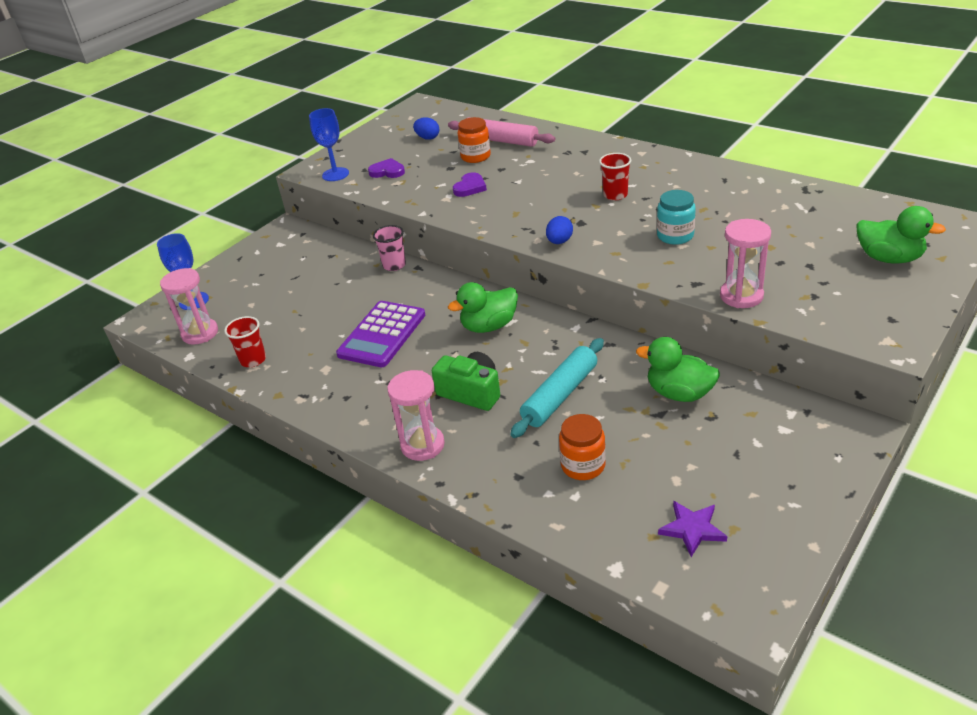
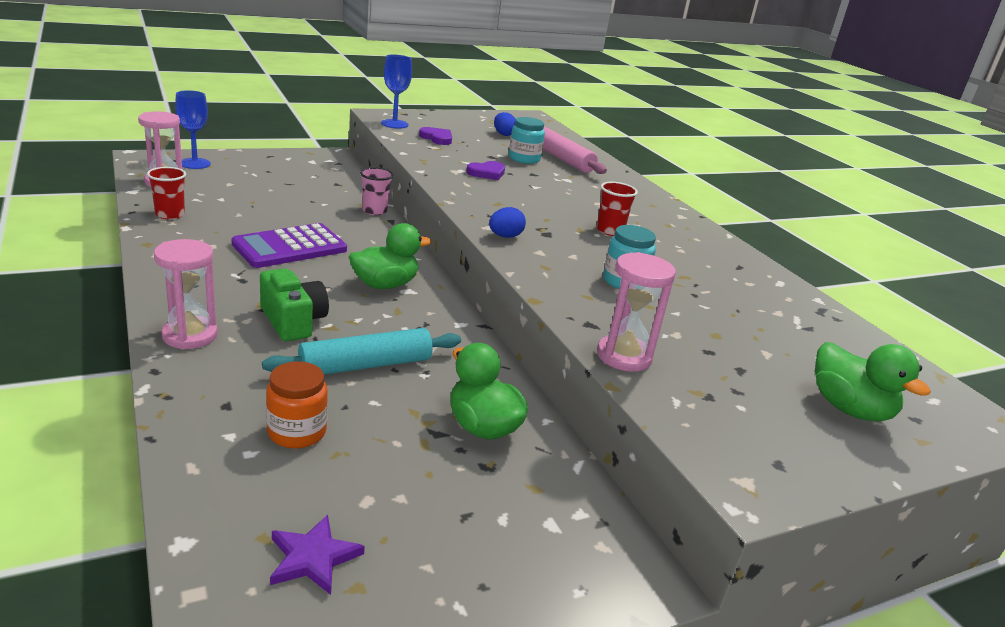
camera: 20 degrees right, 10 degrees down
green duck [448,282,518,333] -> green duck turned 150 degrees clockwise [349,223,431,289]
orange jar [458,117,491,163] -> turquoise jar [509,117,545,164]

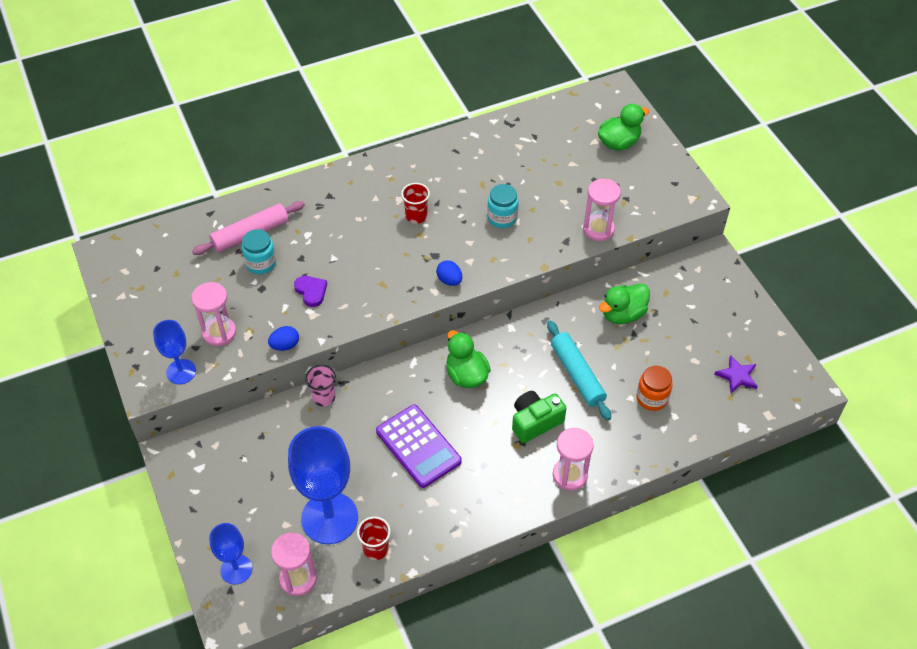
camera: 85 degrees left, 25 degrees up
purple heart [419,127,452,145] -> pink hourglass [191,282,236,346]
blue egg [494,112,516,136] -> blue egg moved to [268,326,299,351]
none -> blue goblet [288,426,358,544]

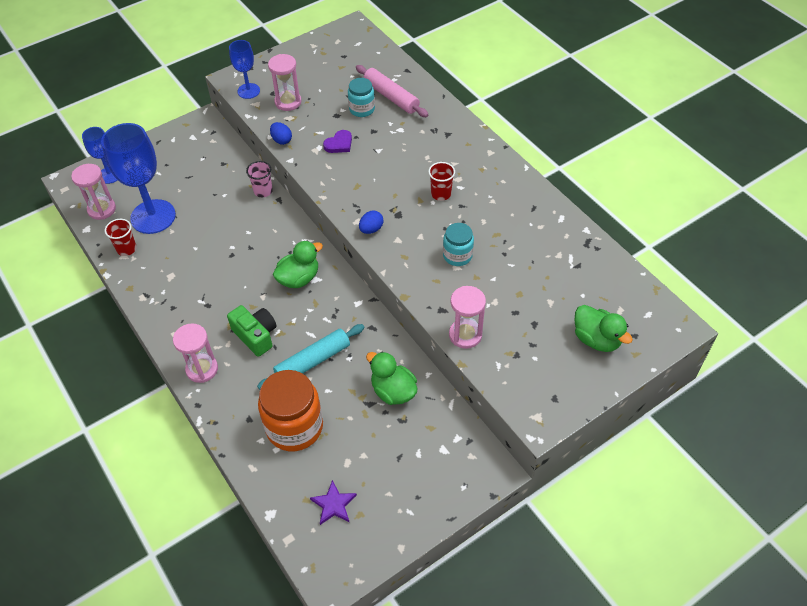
camera: 80 degrees right, 0 degrees up
purple calculator [376,405,462,488] -> none
orange jar [636,366,673,411] -> orange jar [258,370,323,451], size x1.80

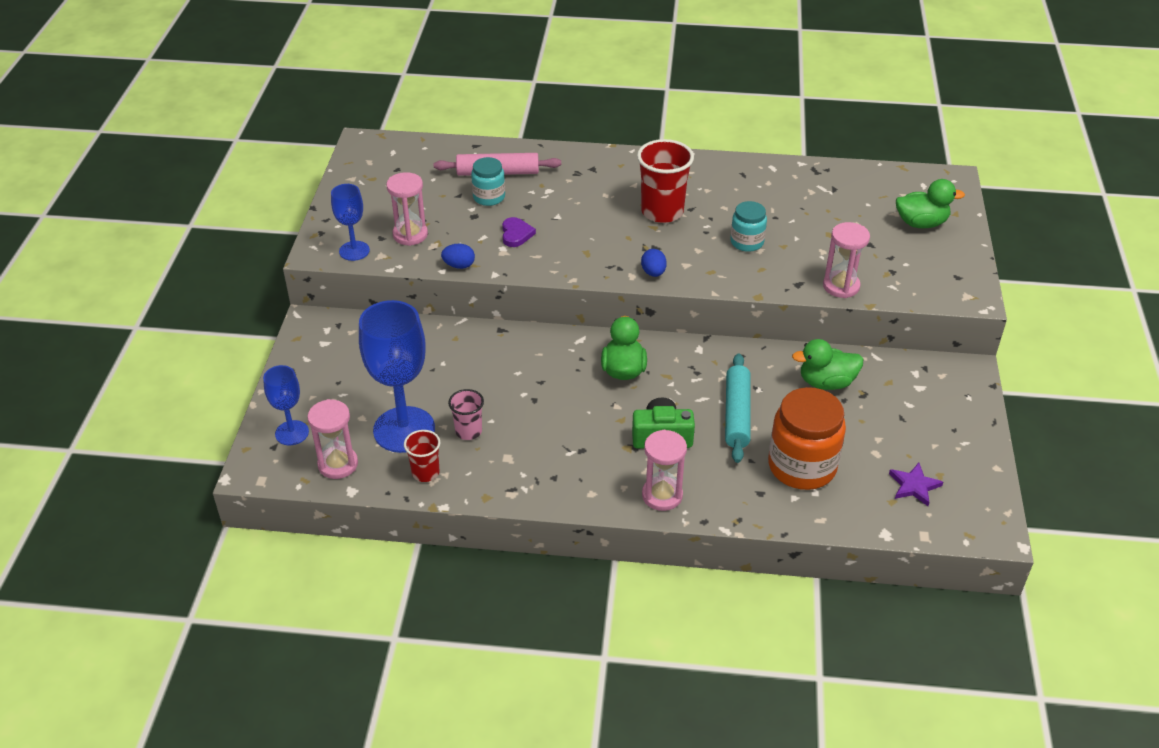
camera: 50 degrees left, 10 degrees down
pink cup [246,161,273,197] -> pink cup moved to [448,389,484,440]
red cup [428,162,455,201] -> red cup [637,139,694,223], size x1.80

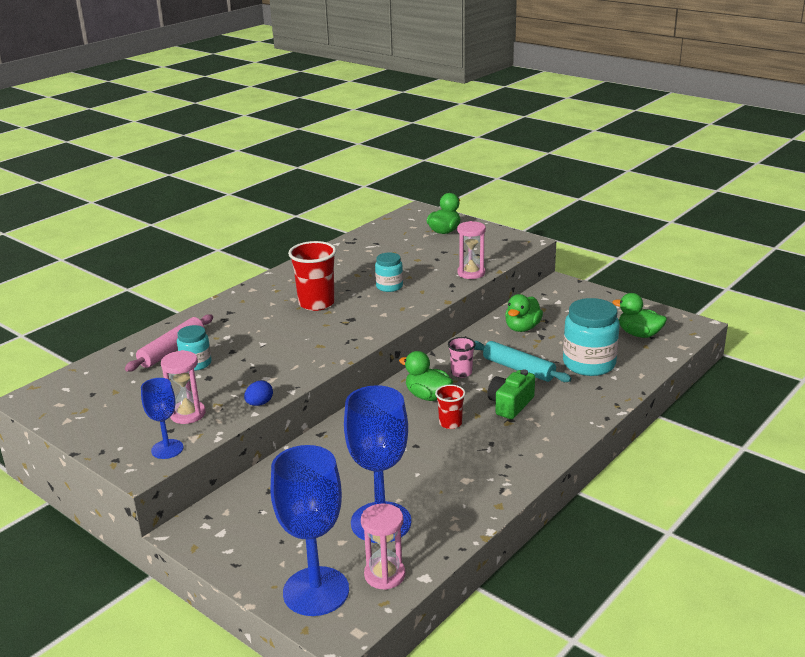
camera: 55 degrees left, 15 degrees down
blue goblet [263,365,309,445] -> blue goblet [271,445,349,616], size x1.85
red cup [404,430,440,482] -> red cup moved to [435,385,466,429]
pink cup [448,389,484,440] -> pink cup moved to [448,337,476,378]
purple heart [502,217,536,247] -> none
blue egg [641,249,667,277] -> none
pink hourglass [642,430,687,511] -> none
orange jar [768,387,846,490] -> turquoise jar [563,298,620,376]
purple star [889,463,943,506] -> green duck [612,293,667,338]

